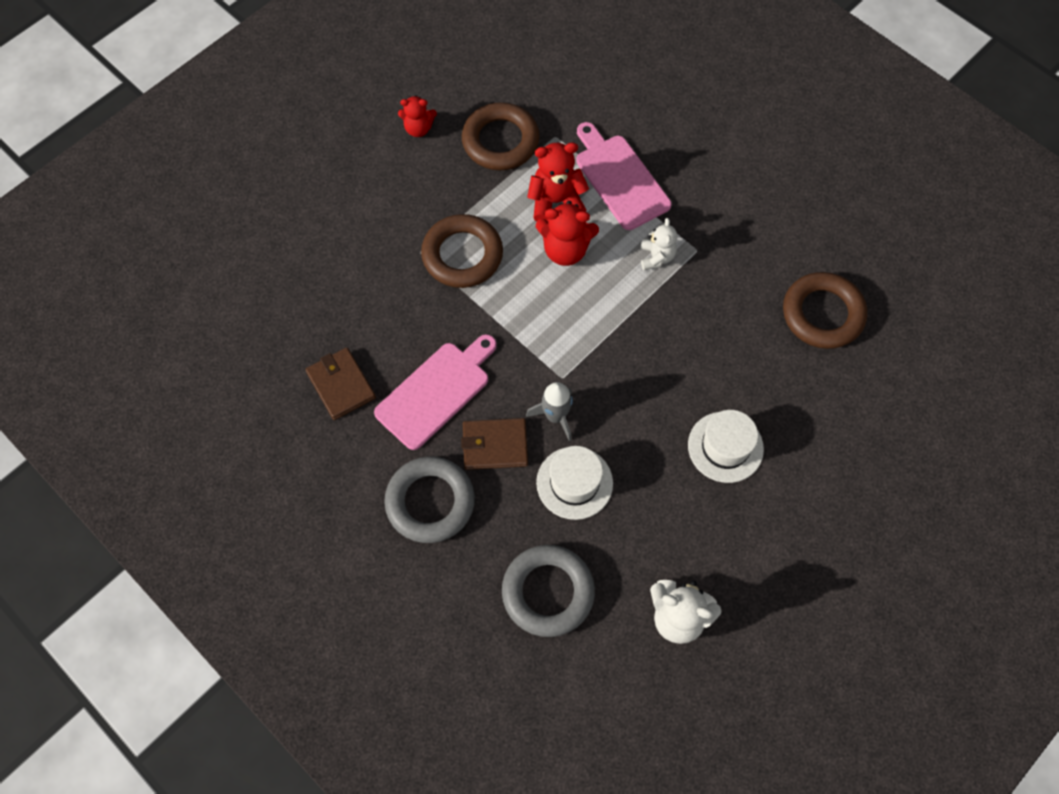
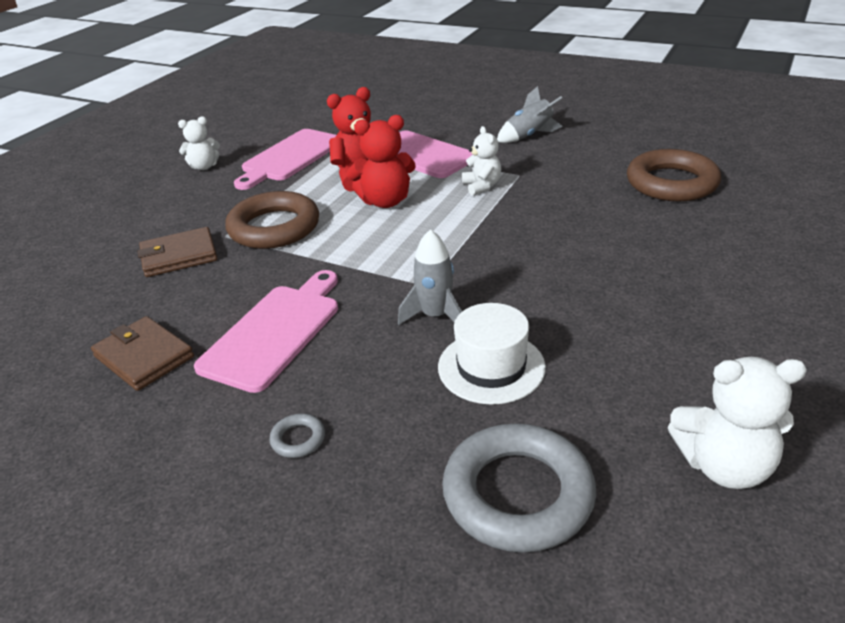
camera: 15 degrees left, 30 degrees down
grey ring [384,456,475,543] -> grey ring [269,414,325,458], size x0.41
red teddy bear [398,95,437,137] -> white teddy bear [178,116,220,170]
brown wallet [461,418,528,470] -> brown wallet moved to [138,227,218,277]
brown ring [462,102,540,170] -> pink cutting board [234,129,336,190]
white hat [688,410,764,483] -> none
none -> grey rocket [497,86,563,143]

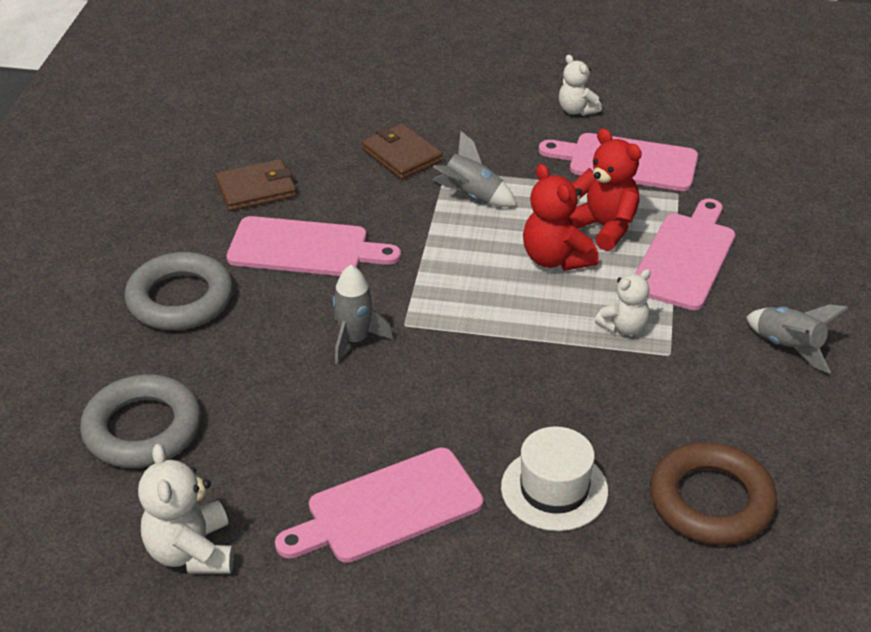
camera: 70 degrees right, 5 degrees up
brown wallet [91,316,194,391] -> brown wallet turned 45 degrees clockwise [215,159,297,211]
brown ring [225,191,319,249] -> grey rocket [433,131,517,207]
grey ring [269,414,325,458] -> grey ring [124,252,233,330], size x2.45
white hat [438,303,546,405] -> white hat moved to [501,426,608,531]
none -> pink cutting board [275,448,483,563]

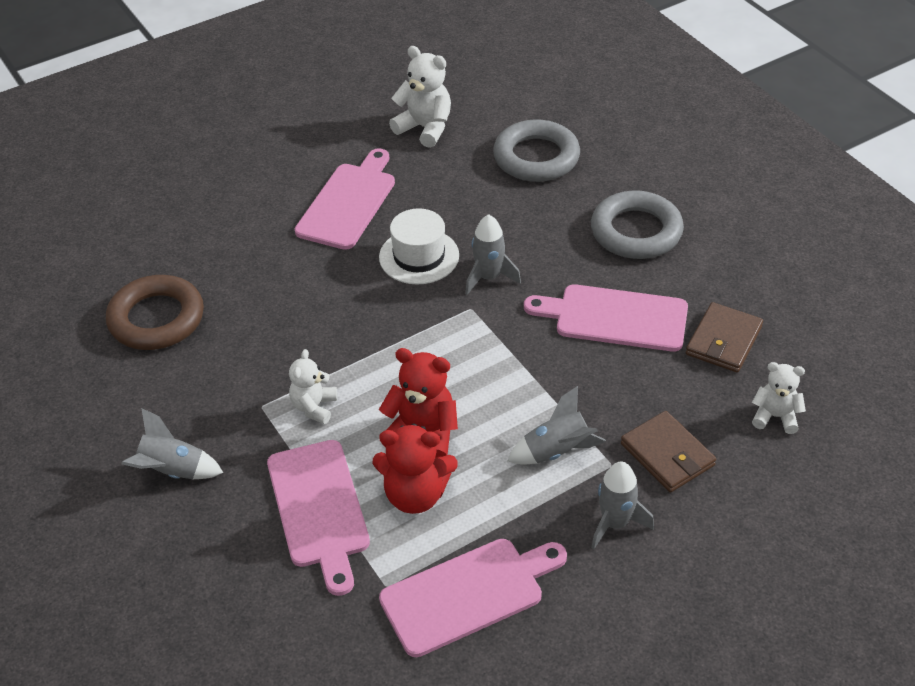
camera: 140 degrees right, 5 degrees up
pink cutting board [227,216,401,276] -> pink cutting board turned 45 degrees clockwise [524,284,688,352]
brown wallet [362,123,443,180] -> brown wallet turned 45 degrees clockwise [621,411,716,493]
white hat [501,426,608,531] -> white hat moved to [379,208,459,284]
white teddy bear [559,55,602,116] -> white teddy bear moved to [752,362,806,434]
none -> grey rocket [591,462,654,549]

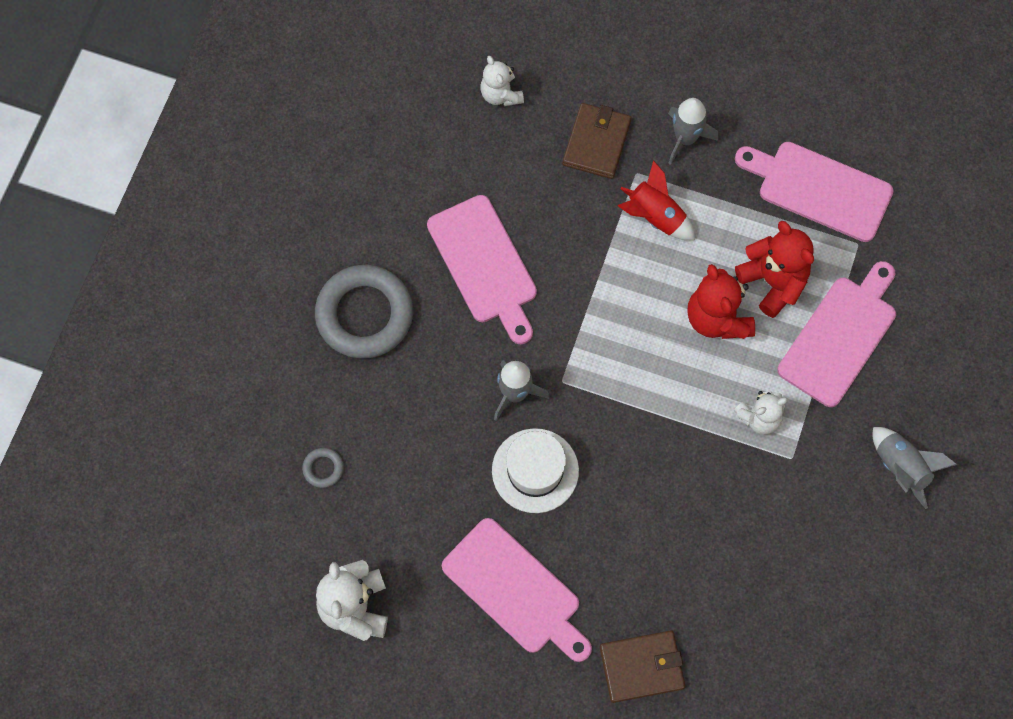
camera: 130 degrees left, 25 degrees up
brown ring [106,275,204,350] -> none
pink cutting board [295,148,395,250] -> pink cutting board turned 120 degrees counterclockwise [442,518,592,662]
grey ring [493,119,580,182] -> grey ring [302,448,344,488], size x0.41
grey rocket [508,386,606,465] -> red rocket [618,160,695,240]
brown wallet [686,302,763,372] -> brown wallet moved to [600,631,685,703]

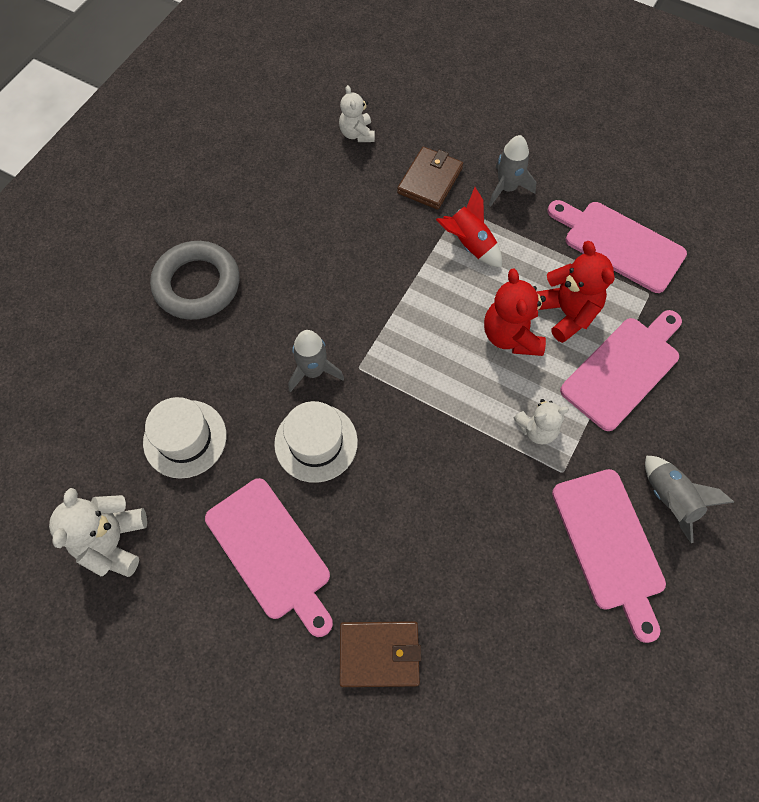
camera: 10 degrees right, 5 degrees down
grey ring [302,448,344,488] -> none
pink cutting board [427,195,537,344] -> pink cutting board moved to [552,469,666,643]
none -> white hat [143,397,227,479]

